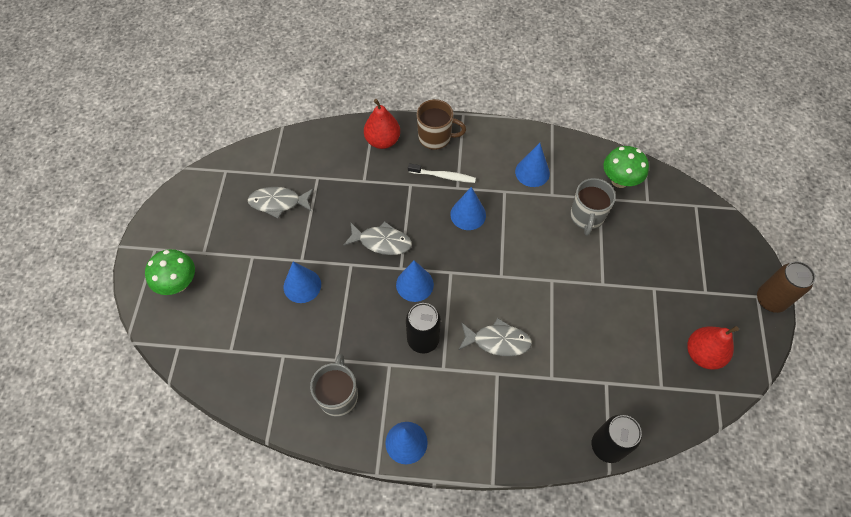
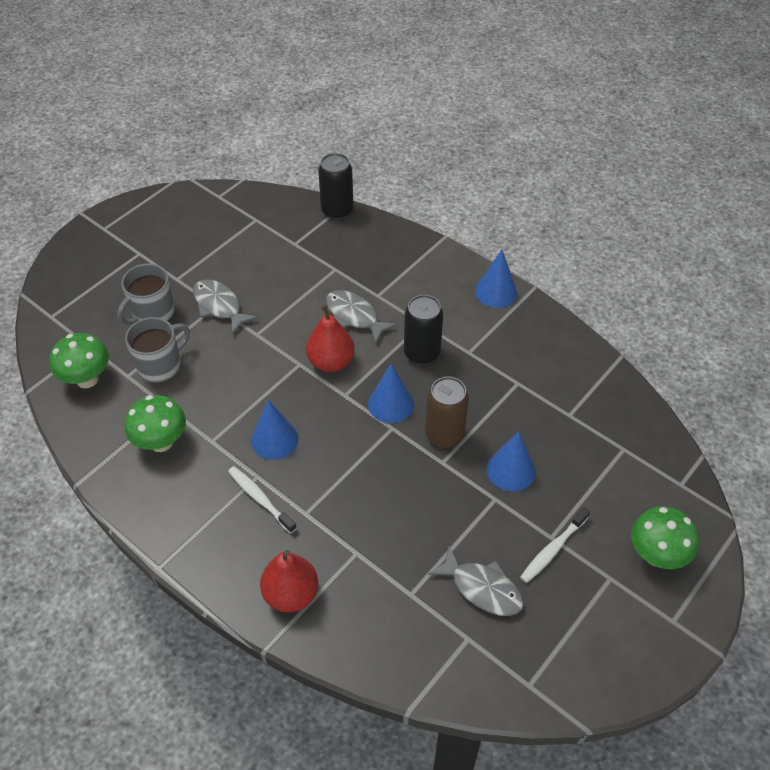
camera: 145 degrees left, 10 degrees down
grey mug [310,353,358,417] -> grey mug moved to [117,264,175,325]
grey fish [343,221,412,255] -> grey fish moved to [193,279,258,335]
brown mug [417,99,466,150] -> none
blue cone [515,143,550,187] -> green mushroom [125,395,186,452]
red pear [687,326,739,370] -> red pear moved to [306,304,355,372]
brown can [757,261,815,313] -> brown can moved to [425,377,469,448]
none -> white toothbrush [520,507,590,583]

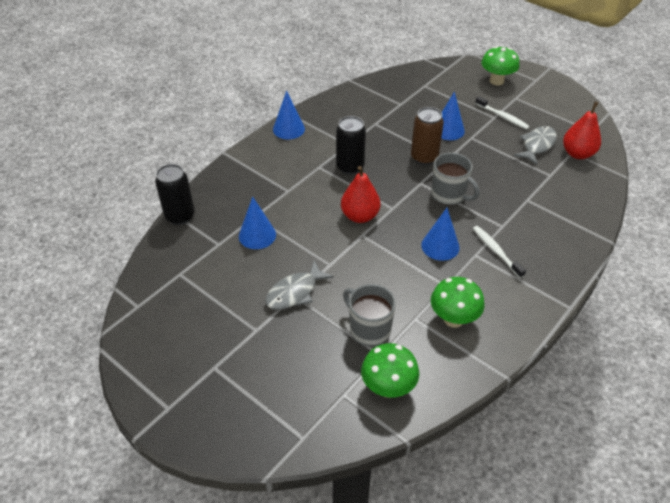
camera: 90 degrees left, 5 degrees down
grey mug [117,264,175,325] -> grey mug moved to [431,153,480,206]
white toothbrush [228,466,297,534] -> white toothbrush turned 105 degrees clockwise [473,226,526,278]
red pear [260,550,318,612] -> red pear moved to [563,102,601,159]
grey fish [326,290,397,343] -> none
blue cone [368,363,414,423] -> blue cone moved to [239,196,276,249]

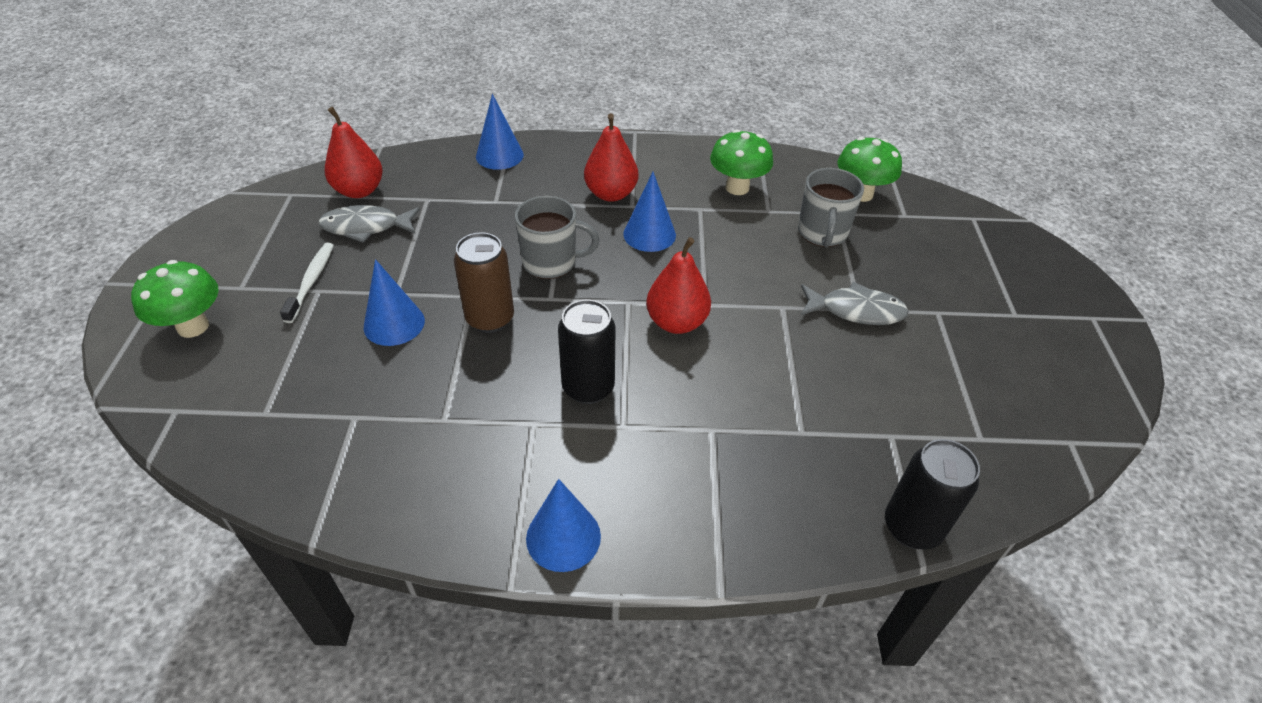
camera: 130 degrees left, 0 degrees up
blue cone [239,196,276,249] -> blue cone moved to [476,94,524,170]
grey mug [431,153,480,206] -> grey mug turned 90 degrees clockwise [515,196,600,279]
white toothbrush [473,226,526,278] -> red pear [584,113,638,202]

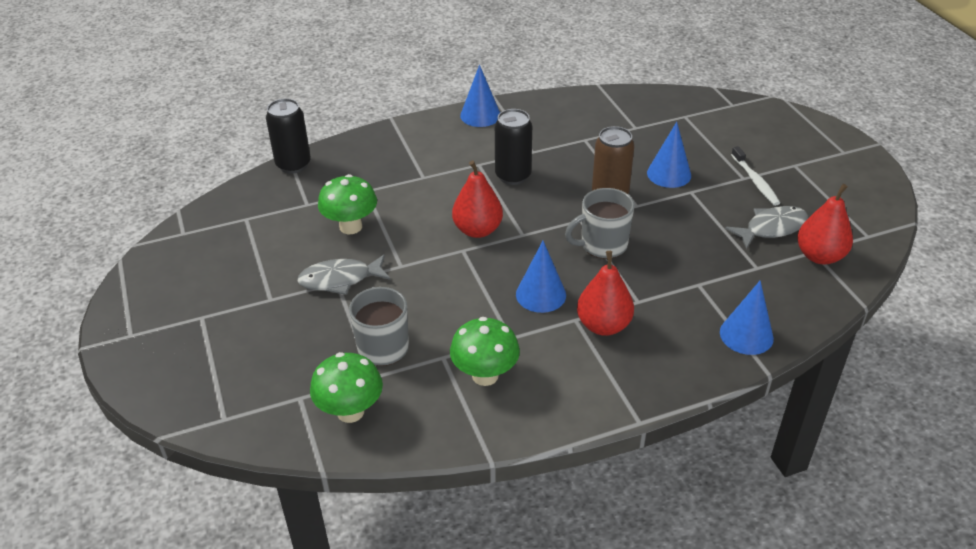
camera: 160 degrees right, 5 degrees down
green mushroom [131,260,219,338] -> green mushroom moved to [318,174,377,234]

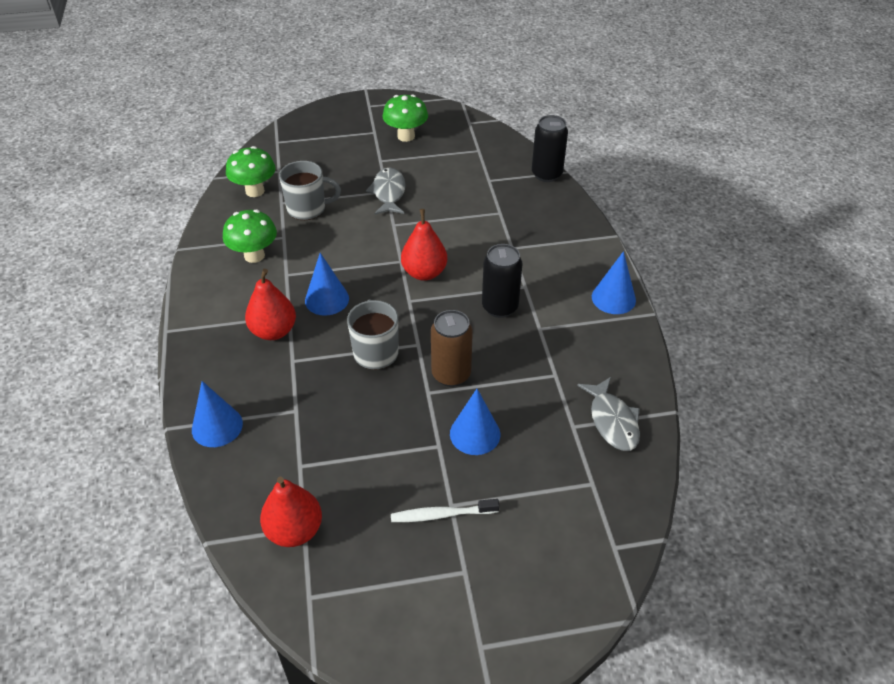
camera: 100 degrees right, 5 degrees up
green mushroom [318,174,377,234] -> green mushroom moved to [382,94,428,142]
grey fish [725,206,808,249] -> grey fish moved to [577,377,640,451]

